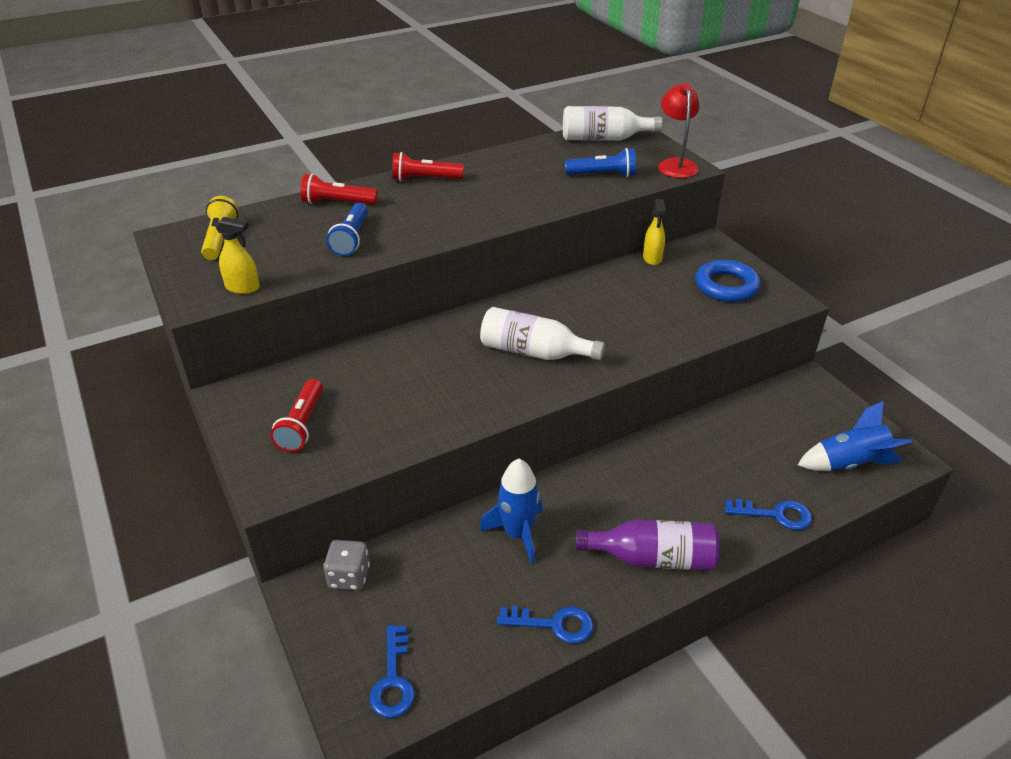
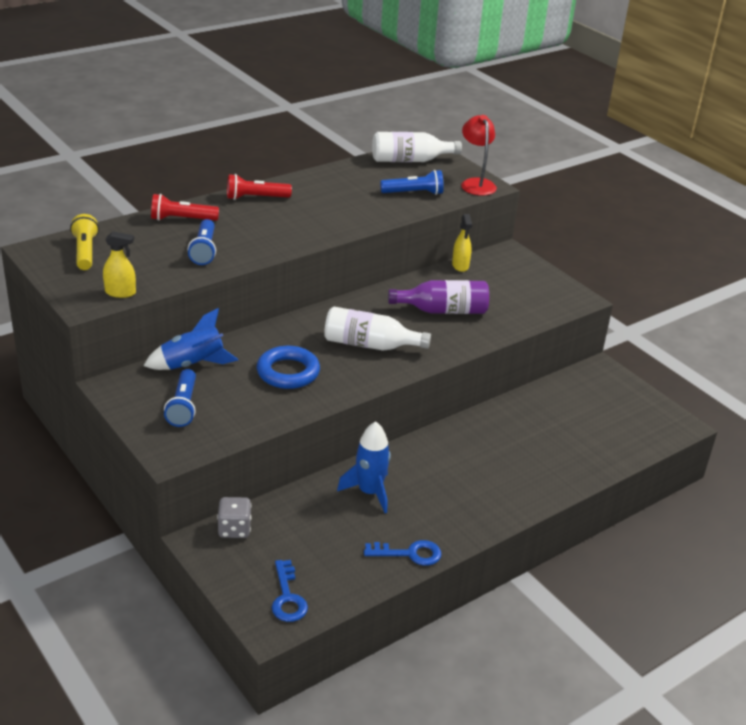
camera: 10 degrees left, 5 degrees down
red flashlight [270,379,323,452] -> blue flashlight [164,369,196,427]
purple bottle [576,519,720,571] -> purple bottle moved to [388,280,489,314]
blue ring [695,260,761,302] -> blue ring moved to [257,346,320,389]
blue key [725,499,812,530] -> none
blue rocket [798,401,912,471] -> blue rocket moved to [144,308,238,370]

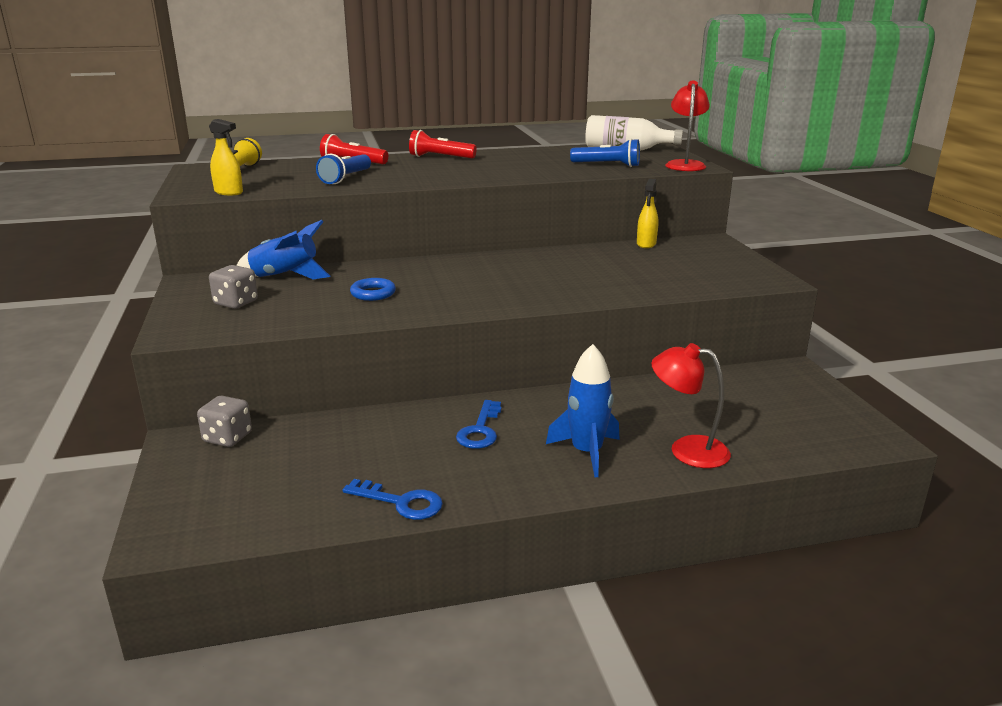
camera: 25 degrees right, 10 degrees down
blue flashlight [164,369,196,427] -> grey dice [209,265,258,309]
blue ring [257,346,320,389] -> blue ring [350,278,396,301], size x0.62
blue key [272,560,308,622] -> blue key moved to [456,400,501,449]
white bottle [324,306,431,351] -> none
blue rocket [337,421,391,513] -> blue rocket moved to [546,344,620,477]
purple bottle [388,280,489,314] -> none
none -> red lamp [651,343,731,468]

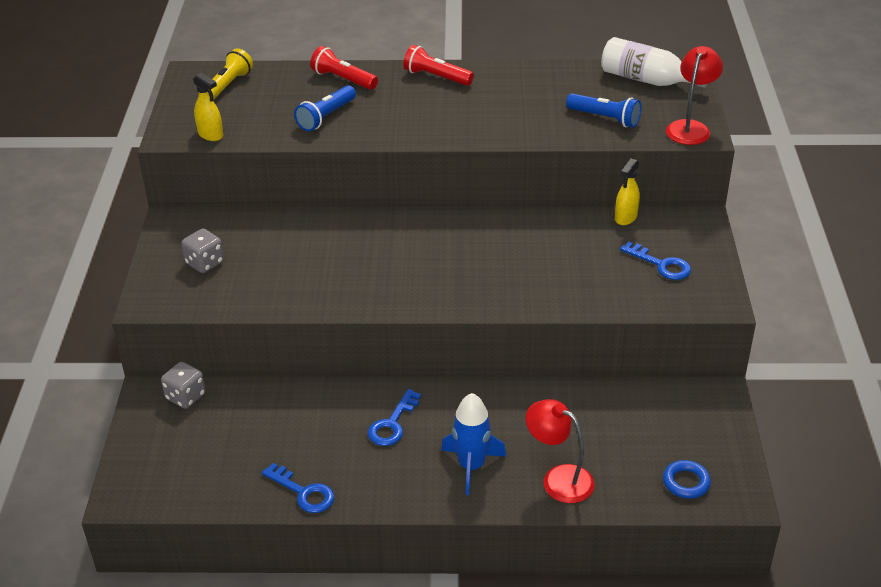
camera: 15 degrees right, 15 degrees up
blue rocket [236,220,330,280] -> none
blue ring [350,278,396,301] -> blue ring moved to [663,460,711,499]
none -> blue key [620,241,691,280]

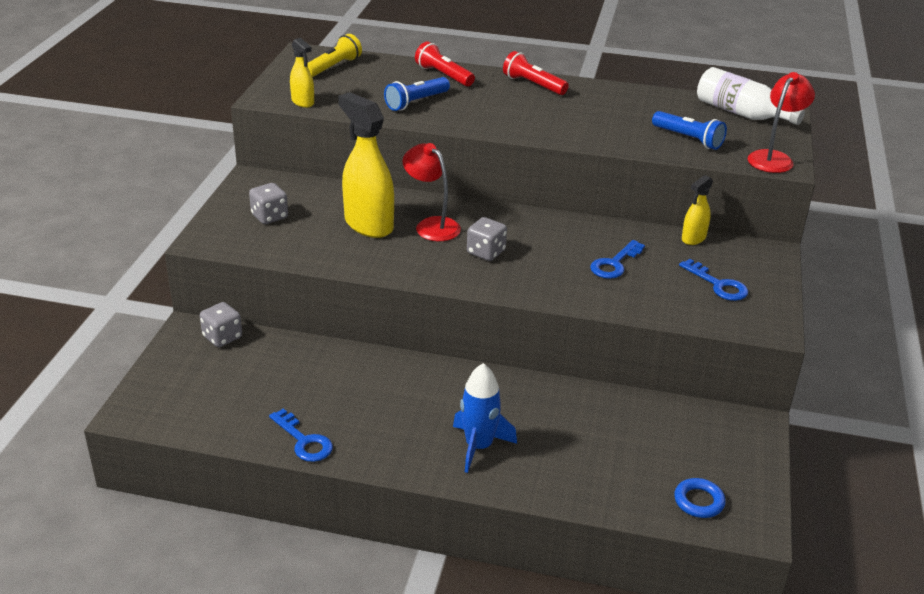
camera: 10 degrees right, 5 degrees down
blue key [368,389,421,446] -> blue key moved to [590,240,645,279]
red lamp [526,399,595,503] -> red lamp moved to [402,143,461,241]
none -> yellow spray bottle [338,92,394,238]
none -> grey dice [467,217,507,261]

